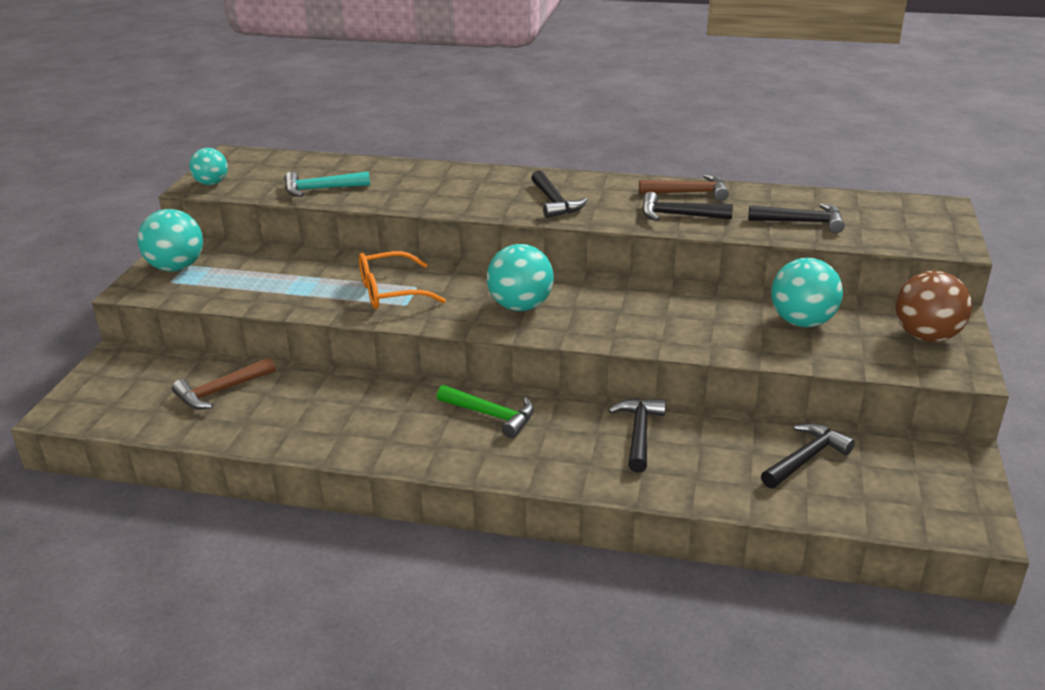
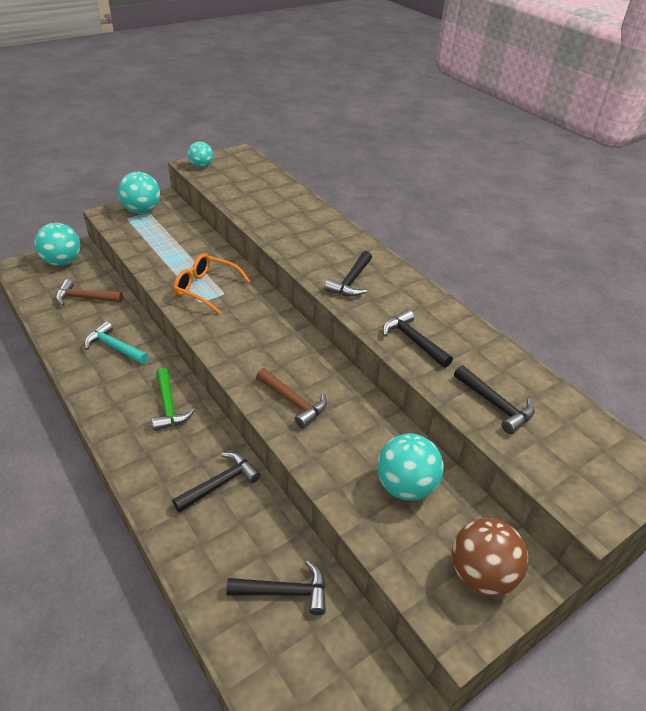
camera: 40 degrees right, 10 degrees up
turquoise hammer [284,171,370,197] -> turquoise hammer moved to [84,321,148,364]
turquoise ball [487,244,554,311] -> turquoise ball moved to [34,223,80,266]
brown hammer [639,174,729,201] -> brown hammer moved to [256,368,327,428]

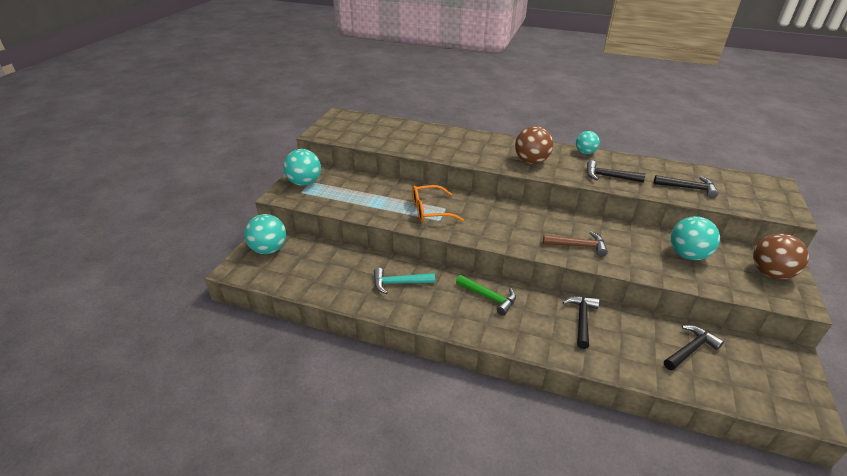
camera: 35 degrees left, 5 degrees down
brown hammer [56,279,123,306] -> none
turquoise ball [188,142,213,168] -> turquoise ball moved to [576,131,600,154]
black hammer [324,251,372,297] -> brown ball [515,126,553,164]

